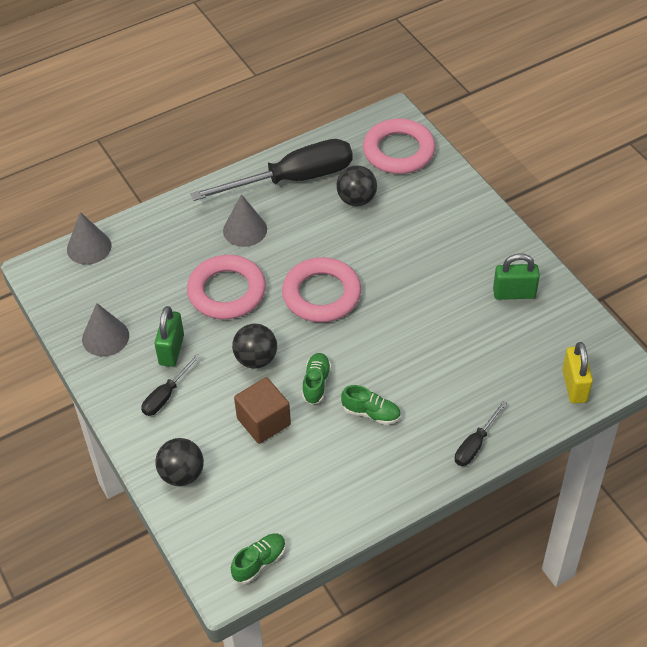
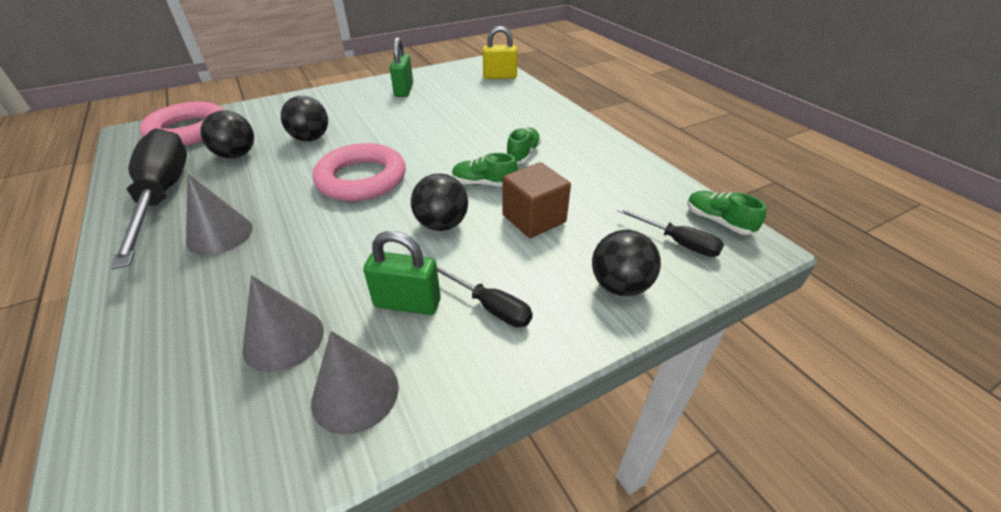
camera: 90 degrees left, 10 degrees down
grey cone [67,212,112,265] -> grey cone moved to [242,275,324,372]
pink ring [187,255,266,319] -> none
black screwdriver [455,401,507,466] -> black screwdriver moved to [617,208,724,257]
none -> black ball [281,96,328,142]

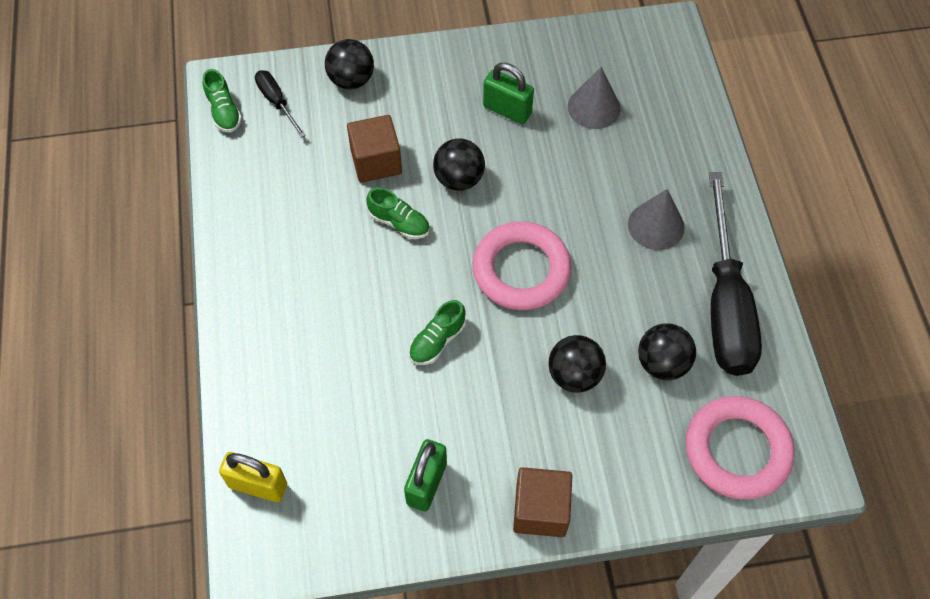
camera: 160 degrees left, 20 degrees up
grey cone [311,331,399,435] -> none
black screwdriver [437,265,533,327] -> none
green shoe [506,127,541,164] -> green shoe moved to [409,300,466,365]
none -> brown cube [513,467,572,537]

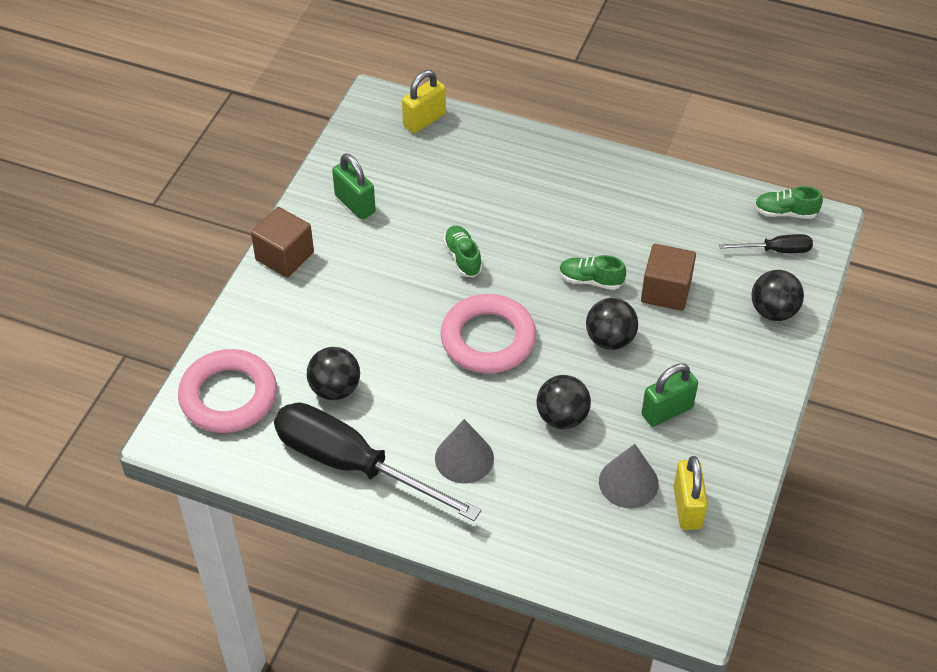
camera: 120 degrees right, 10 degrees down
green shoe [366,187,430,239] -> green shoe turned 45 degrees clockwise [559,255,626,290]
black ball [548,335,606,393] -> black ball moved to [537,375,591,429]
none -> yellow padlock [673,456,708,530]

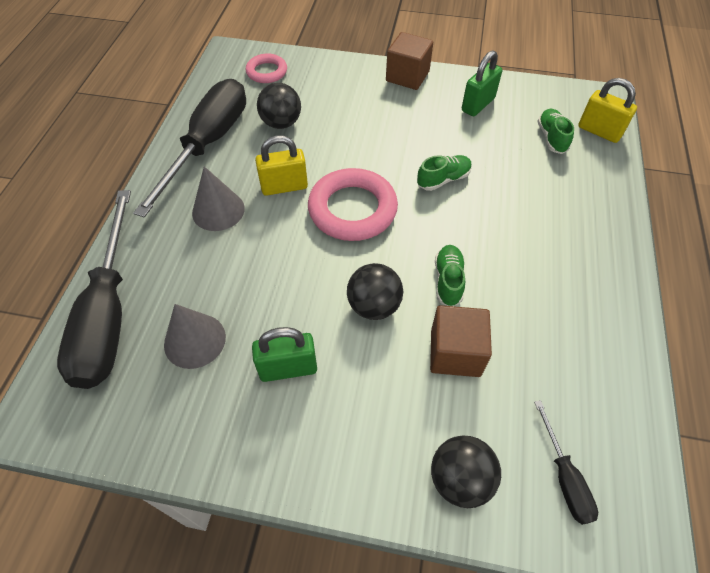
camera: 80 degrees right, 5 degrees up
pink ring [178,349,277,433] -> pink ring [246,53,287,83], size x0.57
black ball [537,375,591,429] -> none
green padlock [641,363,698,427] -> green padlock turned 60 degrees counterclockwise [252,327,317,382]
yellow padlock [673,456,708,530] -> yellow padlock moved to [255,135,308,196]
green shoe [754,186,823,219] -> green shoe moved to [537,109,574,154]
none -> black screwdriver [57,190,131,389]

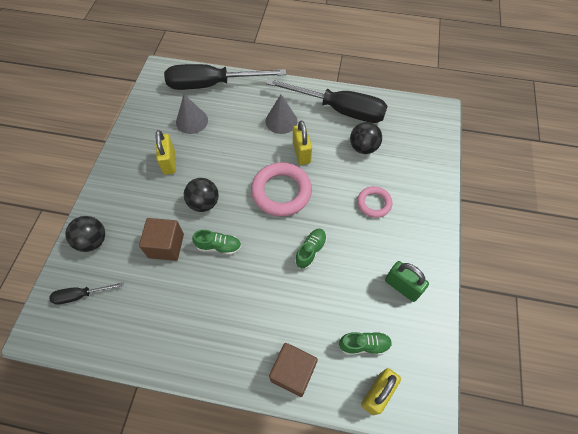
camera: 90 degrees right, 5 degrees up
pink ring [246,53,287,83] -> pink ring moved to [357,186,392,218]
green padlock [252,327,317,382] -> yellow padlock [156,130,176,175]
brown cube [386,32,433,90] -> brown cube moved to [269,343,318,397]
green shoe [417,155,472,191] -> green shoe turned 120 degrees counterclockwise [295,229,327,269]

